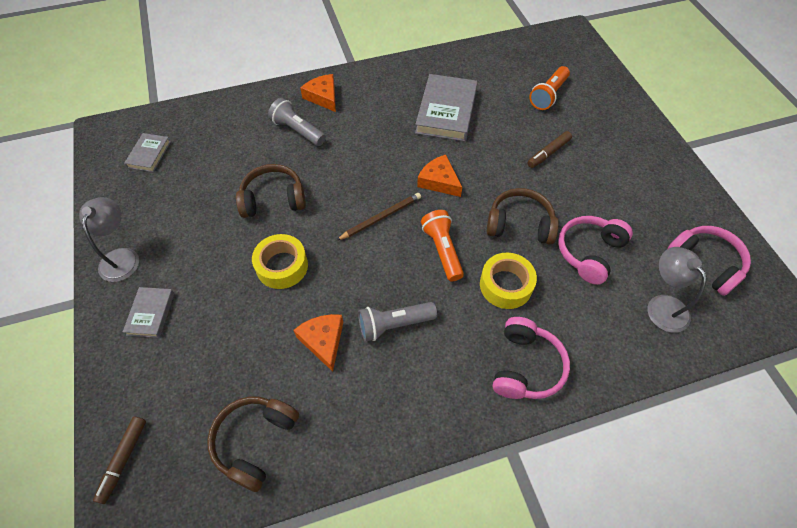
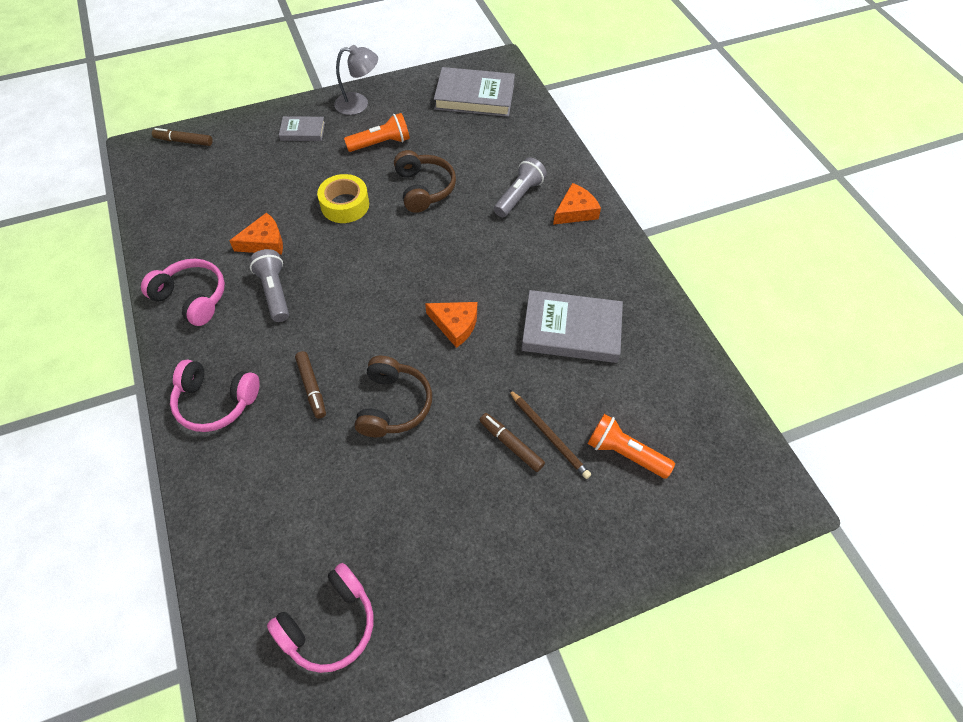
camera: 85 degrees right, 0 degrees up
grey book [124,133,171,172] -> grey book [434,67,515,117], size x1.88
brown headphones [207,396,299,492] -> none
brown pencil [336,193,421,241] -> brown pencil moved to [509,390,591,479]
orange cheese [417,155,462,197] -> orange cheese turned 75 degrees clockwise [425,302,477,348]
orange flashlight [421,210,464,281] -> orange flashlight moved to [344,113,410,152]
yellow tape [480,253,537,309] -> brown marker [295,351,326,419]
pink headphones [558,216,633,285] -> pink headphones moved to [141,259,225,326]
grey lamp [648,247,707,333] -> none

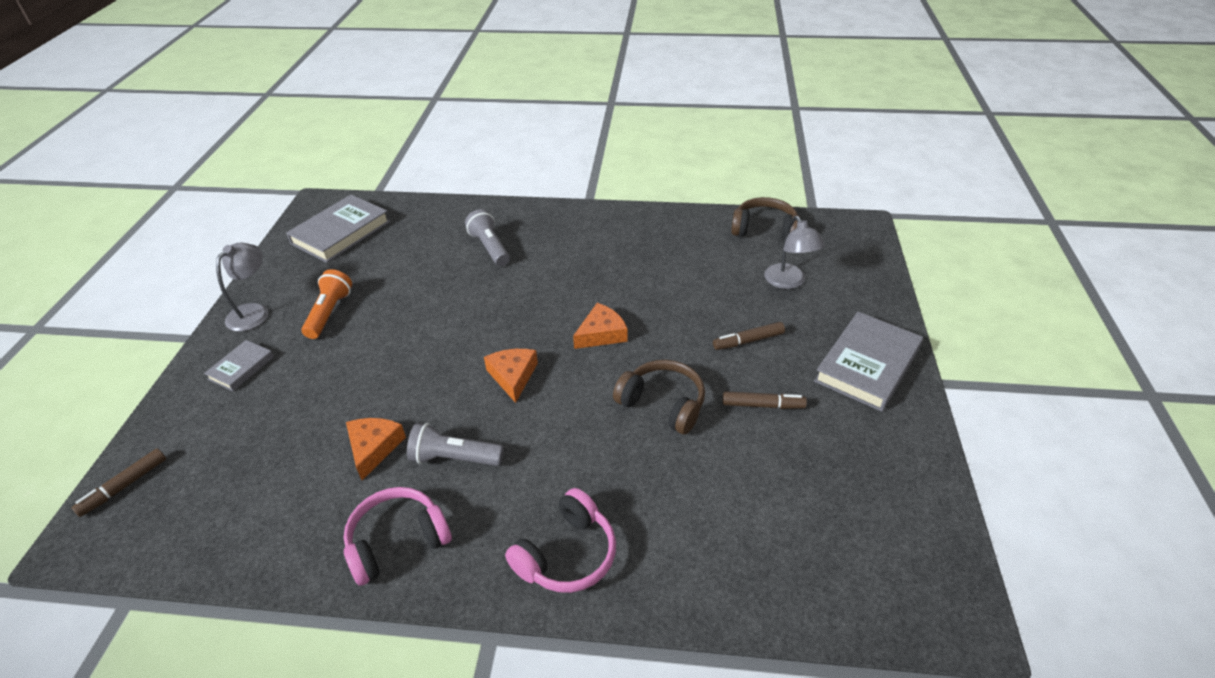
camera: 60 degrees left, 15 degrees down
pink headphones [267,563,373,673] -> none
brown marker [295,351,326,419] -> brown marker moved to [723,391,807,409]
yellow tape [317,174,369,223] -> none
brown headphones [394,150,456,213] -> brown headphones moved to [731,197,800,241]
brown pencil [509,390,591,479] -> none
grey book [521,290,623,363] -> grey book moved to [814,312,923,412]
orange cheese [553,183,601,225] -> orange cheese moved to [484,349,538,403]
orange flashlight [588,414,675,479] -> grey lamp [764,216,825,289]

